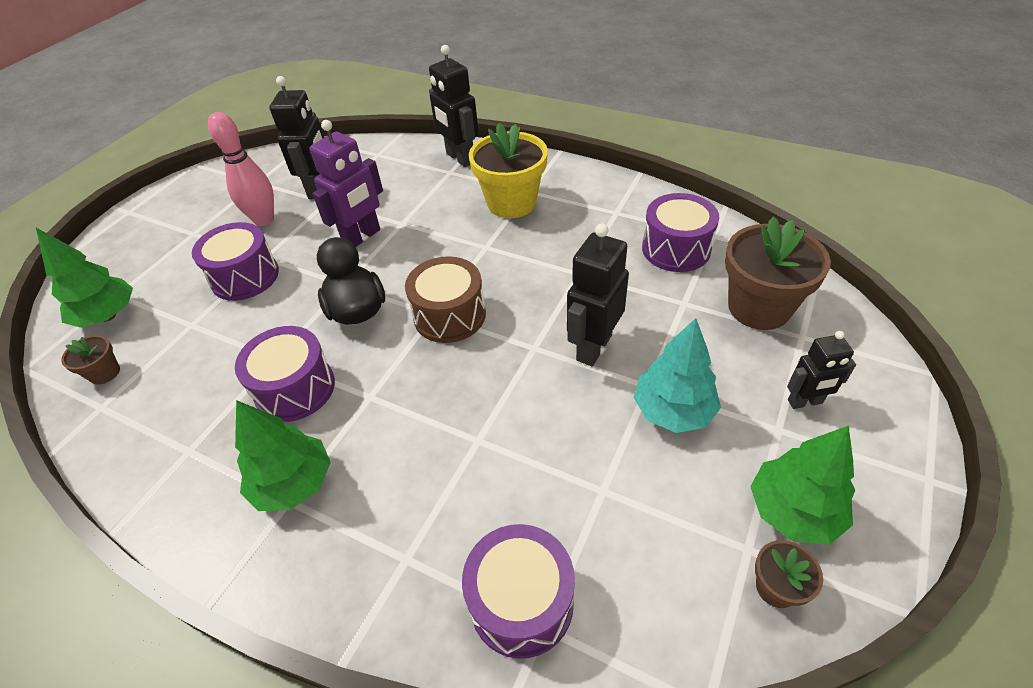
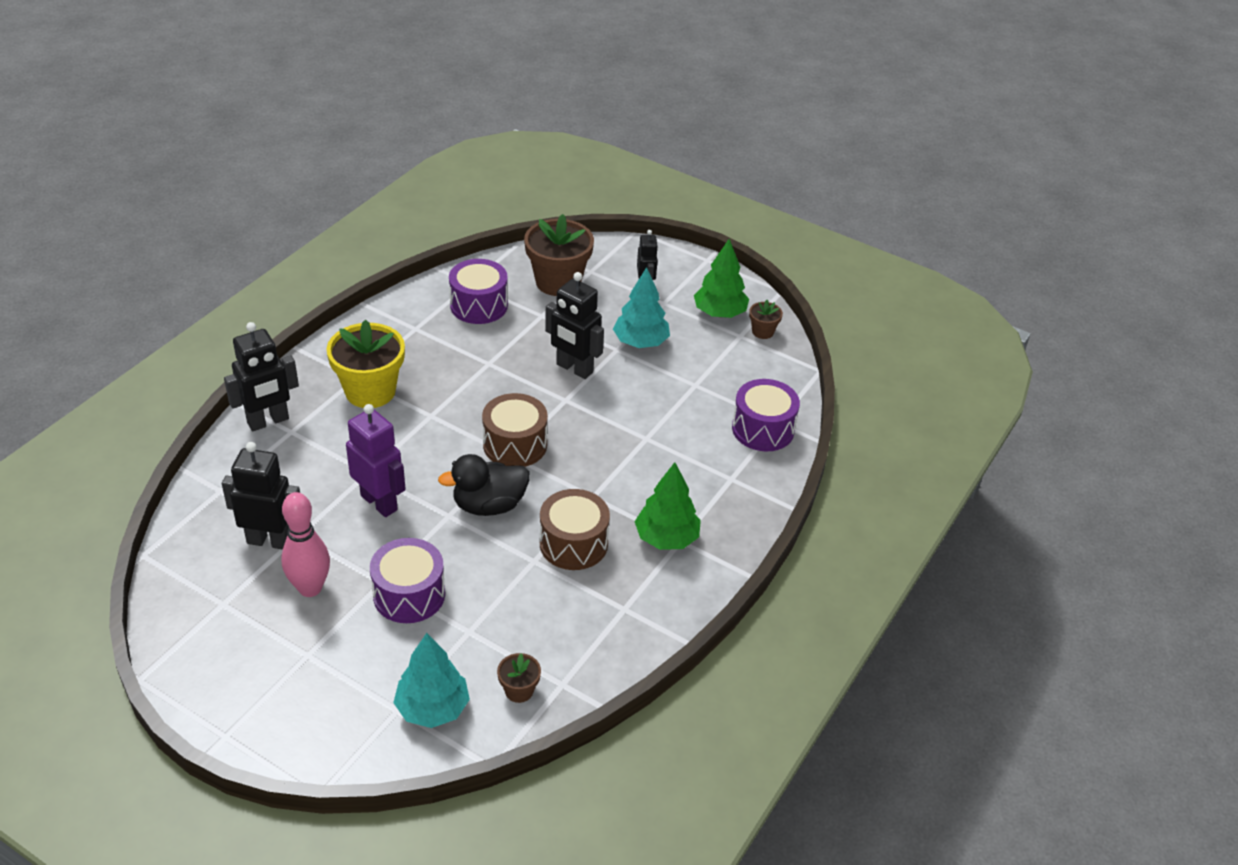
camera: 90 degrees left, 5 degrees down
green tree [36,228,133,328] -> turquoise tree [393,633,470,728]
purple drum [235,326,335,422] -> brown drum [540,489,610,570]

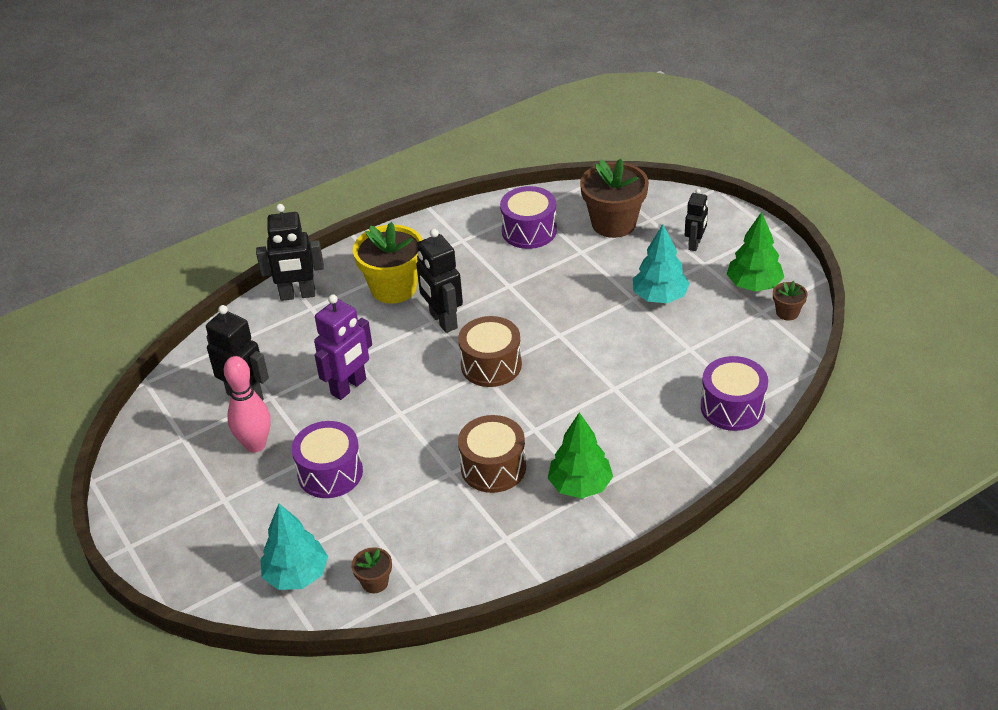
camera: 30 degrees right, 0 degrees up
purple robot [346,404,406,517] -> purple robot turned 60 degrees clockwise [314,294,372,400]
black duck [438,454,530,516] -> none
black robot [545,272,604,379] -> black robot moved to [416,228,463,333]

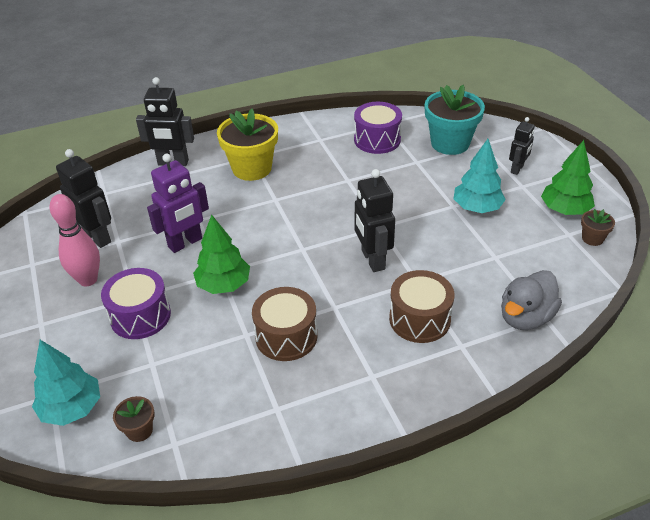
camera: 10 degrees right, 0 degrees up
black robot [416,228,463,333] -> black robot moved to [355,169,395,272]
brown drum [458,316,522,387] -> brown drum moved to [389,270,455,343]
green tree [548,412,613,499] -> green tree moved to [193,215,250,294]
brown flower pot [580,159,649,238] -> turquoise flower pot [425,85,485,155]
purple drum [701,356,768,431] -> grey duck [501,270,562,330]

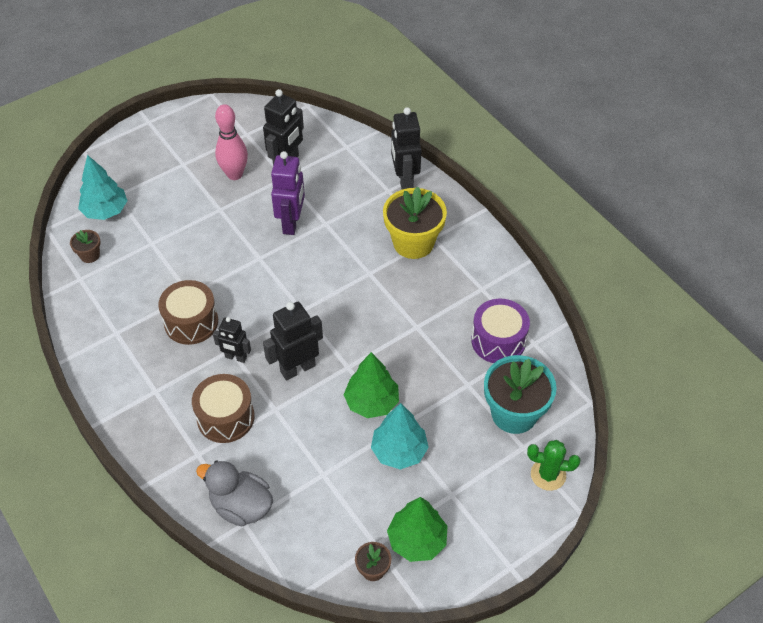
camera: 75 degrees right, 10 degrees up
purple drum [101,268,171,339] -> none
purple robot [147,154,209,253] -> purple robot turned 120 degrees counterclockwise [271,151,305,235]
green tree [193,215,250,294] -> green tree moved to [344,352,399,418]
black robot [509,117,535,175] -> black robot moved to [213,317,251,363]
none -> green cactus [527,440,580,491]

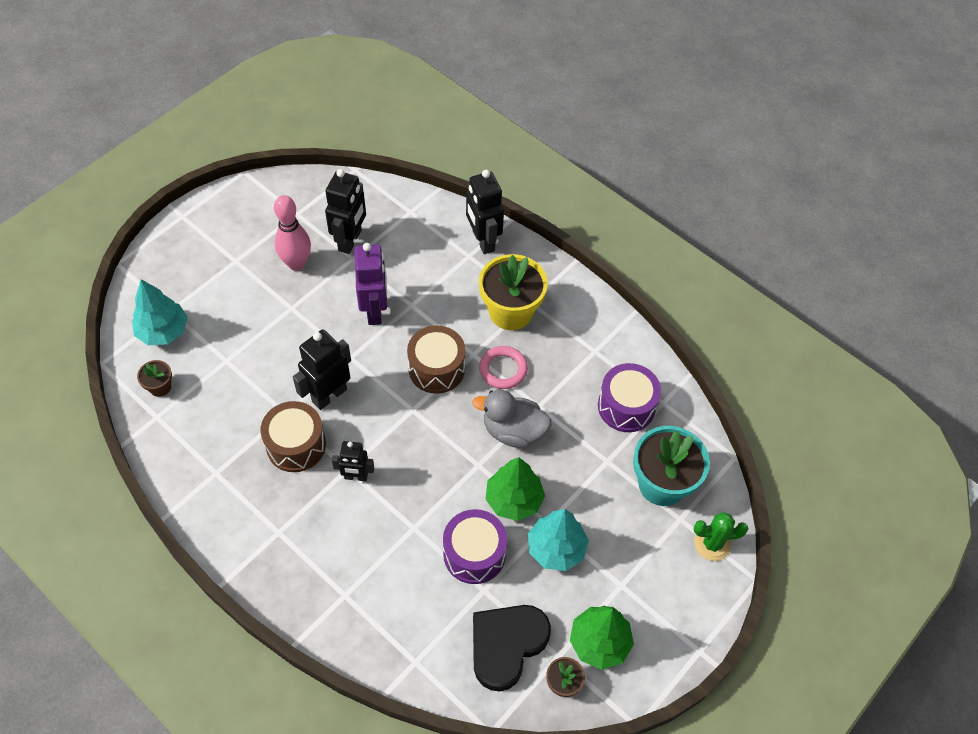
camera: 15 degrees left, 5 degrees up
brown drum [192,374,255,443] -> brown drum moved to [407,325,466,394]
grey duck [196,461,273,526] -> grey duck moved to [472,390,552,448]
black robot [263,302,323,381] -> black robot moved to [293,330,351,410]
none -> purple drum [443,509,507,584]
none -> black heart [473,605,551,691]
none -> pink ring [479,346,528,389]

